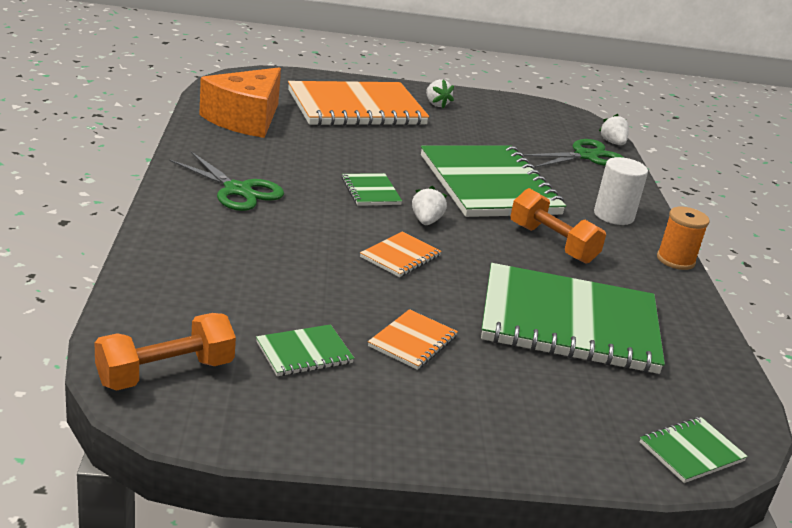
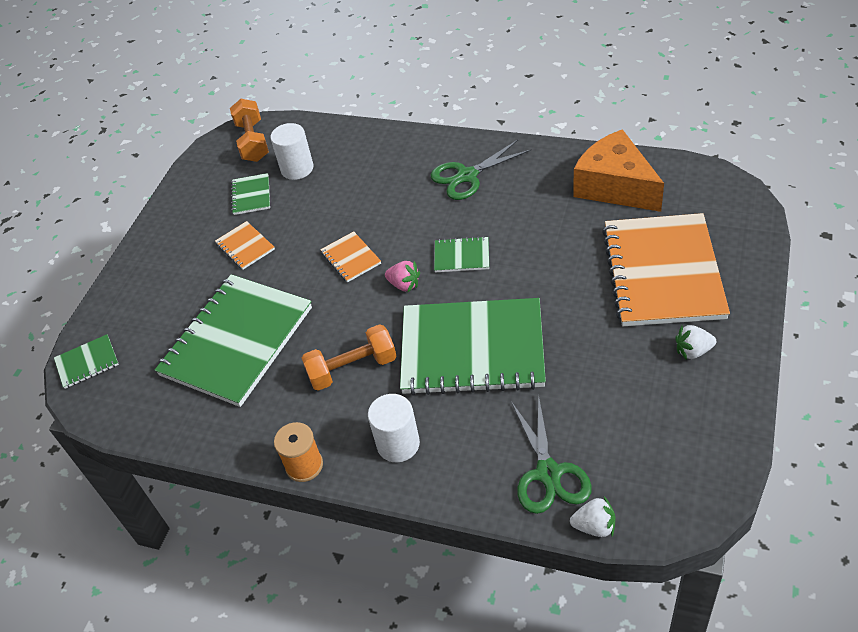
camera: 120 degrees right, 20 degrees up
white strawberry [412,186,447,225] -> pink strawberry [385,261,420,292]
green notebook [640,417,748,483] -> green notebook turned 75 degrees clockwise [54,334,119,389]
none -> white cylinder [270,123,313,180]

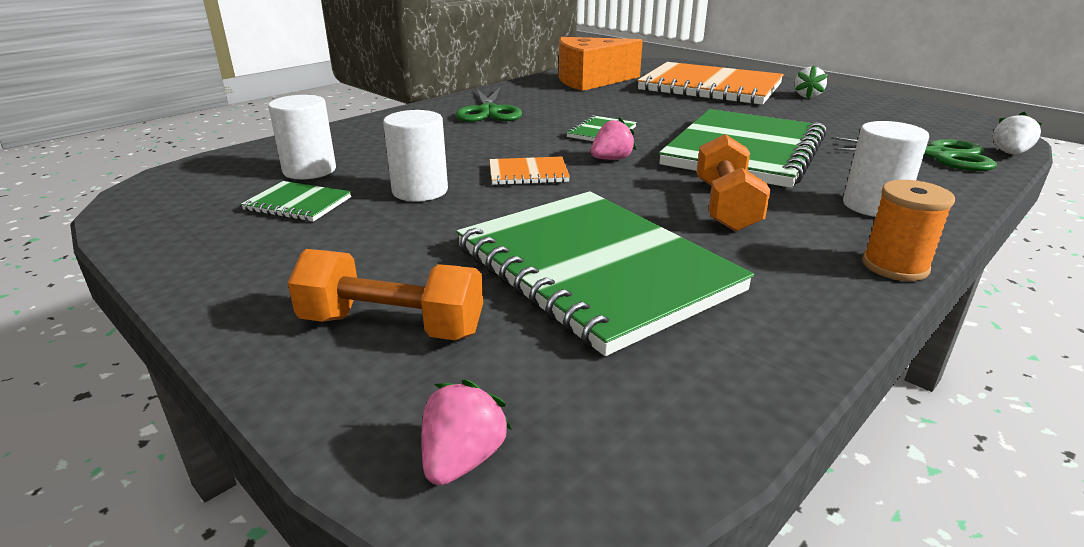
camera: 70 degrees left, 20 degrees down
green notebook [54,334,119,389] -> pink strawberry [421,380,512,485]
orange notebook [215,221,275,269] -> none
orange dumbbell [230,99,269,162] -> orange dumbbell moved to [288,249,483,340]
none -> white cylinder [383,110,448,202]

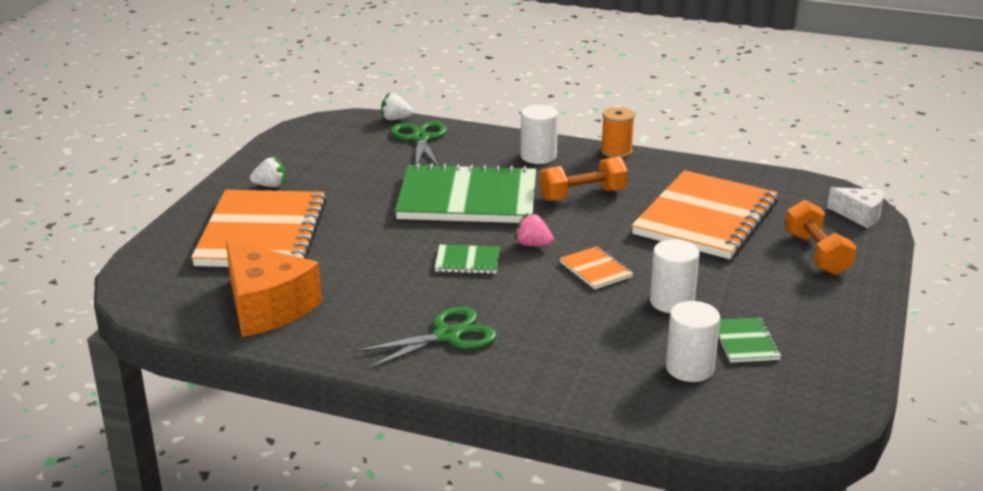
camera: 115 degrees left, 0 degrees up
pink strawberry [421,380,512,485] -> white cheese [827,187,884,228]
green notebook [456,191,754,356] -> orange notebook [632,170,778,259]

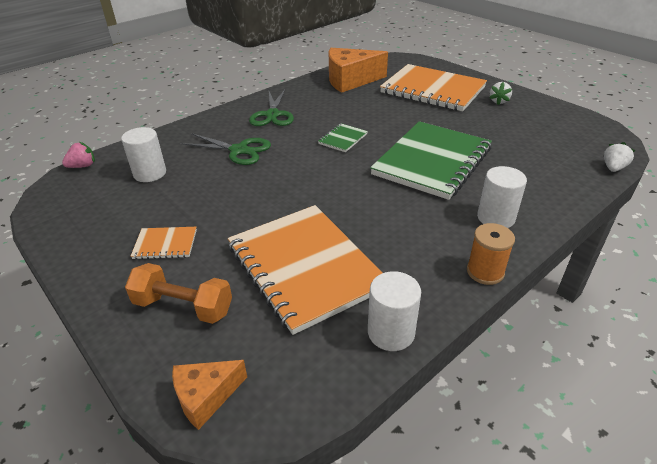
camera: 120 degrees right, 10 degrees up
green scissors [391,121,447,166] -> green scissors moved to [181,133,271,165]
pink strawberry [515,213,554,246] -> pink strawberry moved to [62,142,95,168]
orange dumbbell [540,157,628,201] -> none
orange notebook [559,246,633,289] -> orange notebook moved to [131,227,197,259]
white cylinder [650,239,699,313] -> white cylinder moved to [368,271,421,351]
green notebook [718,318,781,363] -> none
white cheese [827,187,884,228] -> orange cheese [172,360,247,430]

